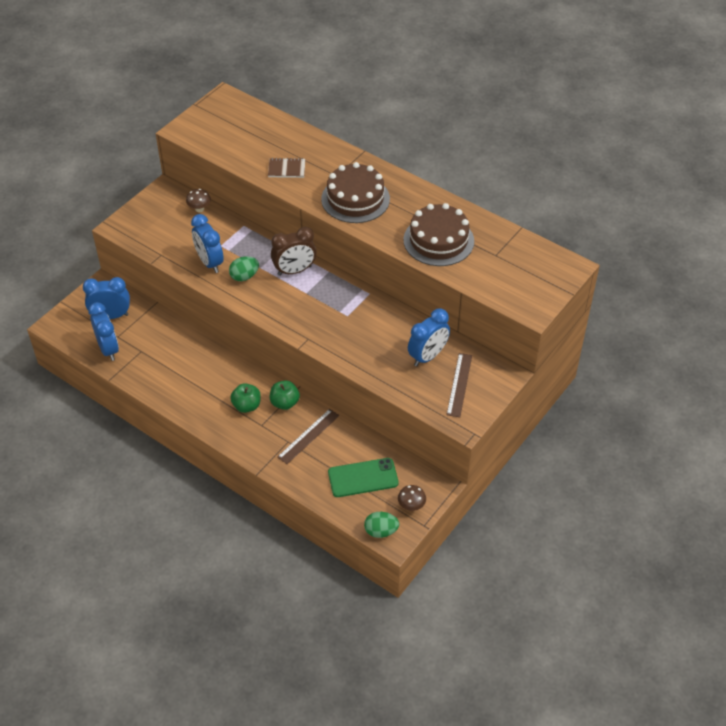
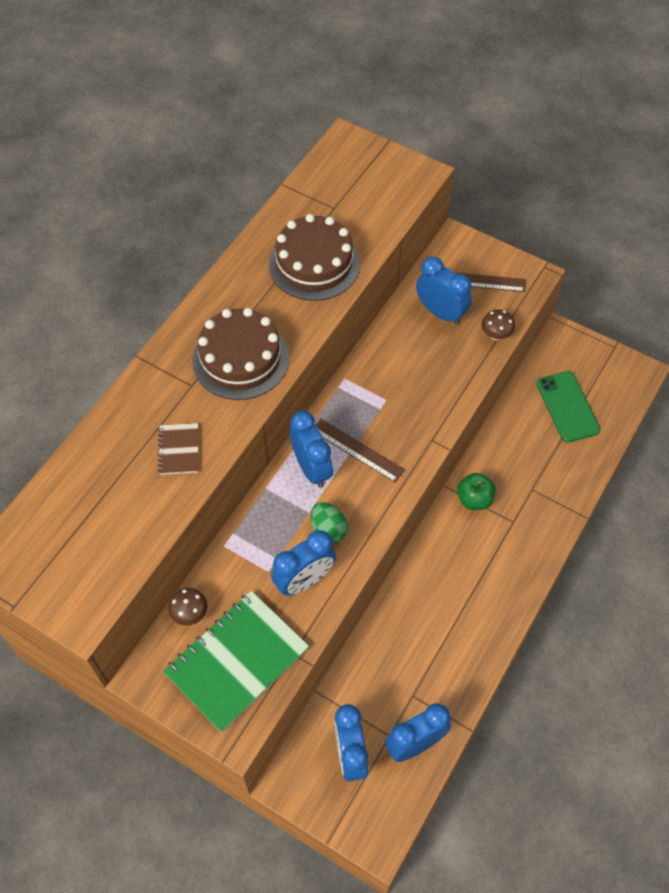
camera: 95 degrees left, 10 degrees up
green apple [230,383,261,413] -> none
brown clock [271,227,317,276] -> blue clock [290,411,333,488]
brown ruler [277,409,339,464] -> brown ruler moved to [315,419,405,483]
green egg [364,512,399,538] -> none
brown mushroom [398,485,426,511] -> brown mushroom moved to [481,309,515,340]
none -> green notebook [163,591,309,733]

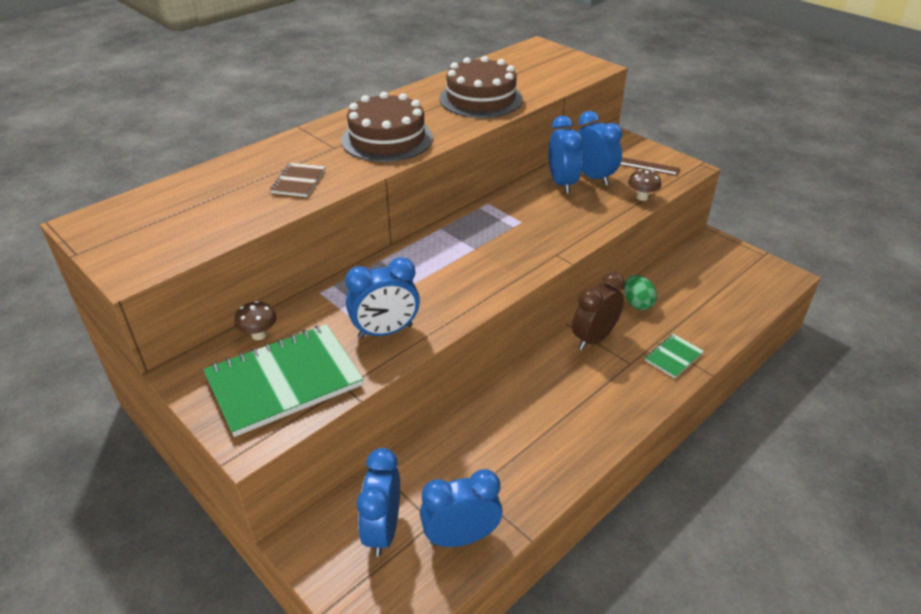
camera: 15 degrees right, 20 degrees down
blue clock [290,411,333,488] -> blue clock moved to [549,116,583,194]
green egg [311,502,348,544] -> green egg moved to [624,275,657,310]
brown ruler [315,419,405,483] -> none
green apple [457,473,496,510] -> brown clock [572,272,625,350]
green phone [536,371,600,443] -> none
none -> green notebook [645,334,704,378]

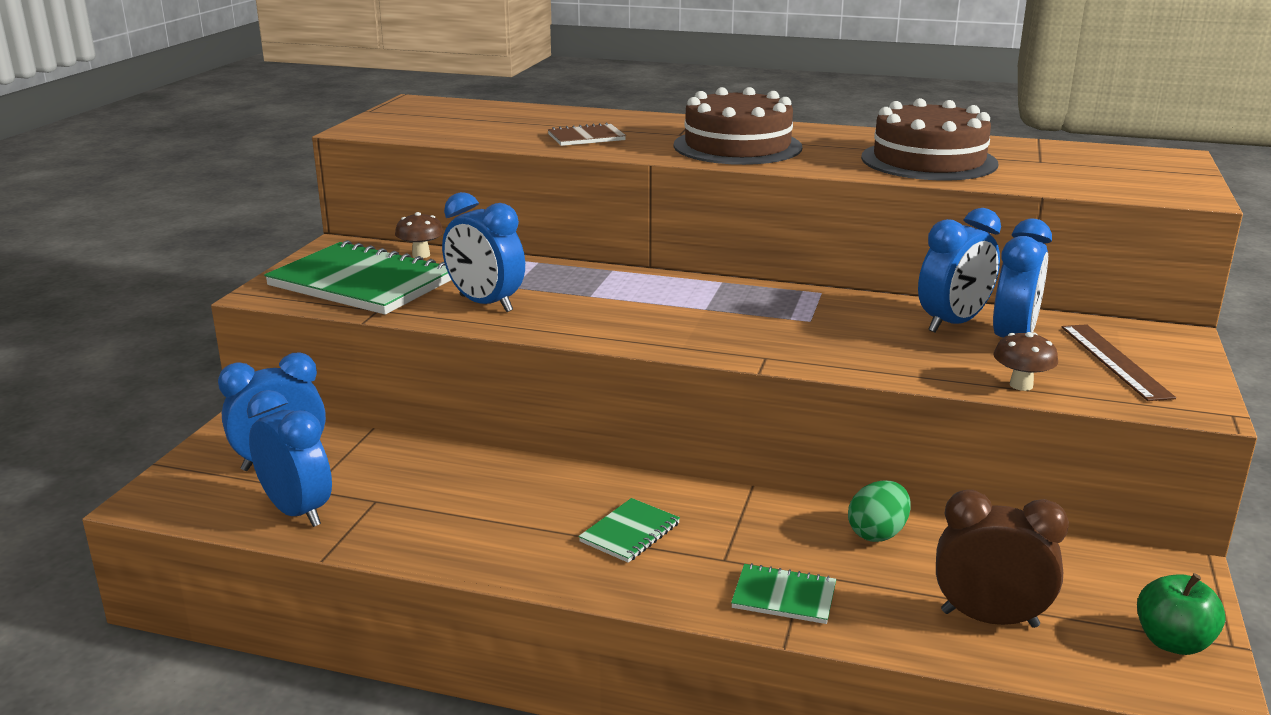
camera: 60 degrees right, 15 degrees down
brown clock [572,272,625,350] -> brown clock moved to [936,490,1069,628]
none -> green notebook [579,498,680,563]
none -> green apple [1137,573,1226,655]

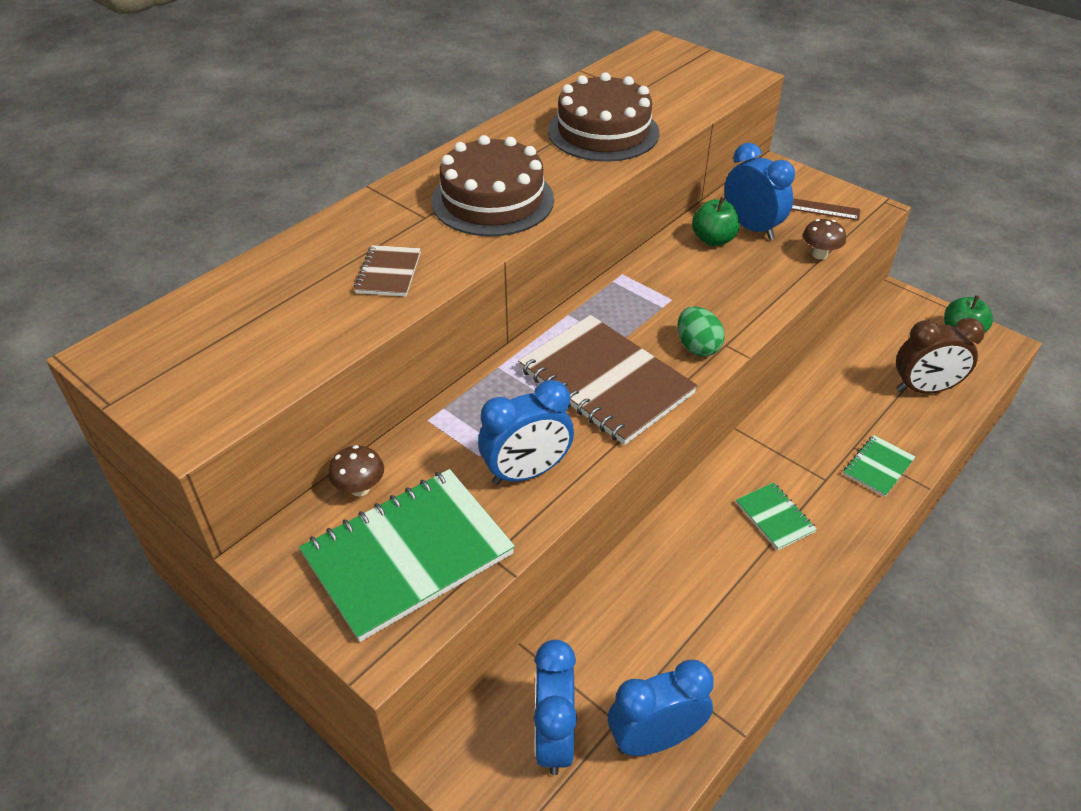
camera: 65 degrees left, 20 degrees up
green egg [848,481,911,542] -> green egg moved to [678,307,725,356]
blue clock [918,208,1001,332] -> green apple [692,197,740,246]
brown clock [936,490,1069,628] -> brown clock turned 135 degrees counterclockwise [896,318,985,393]
none -> brown notebook [518,315,698,445]

